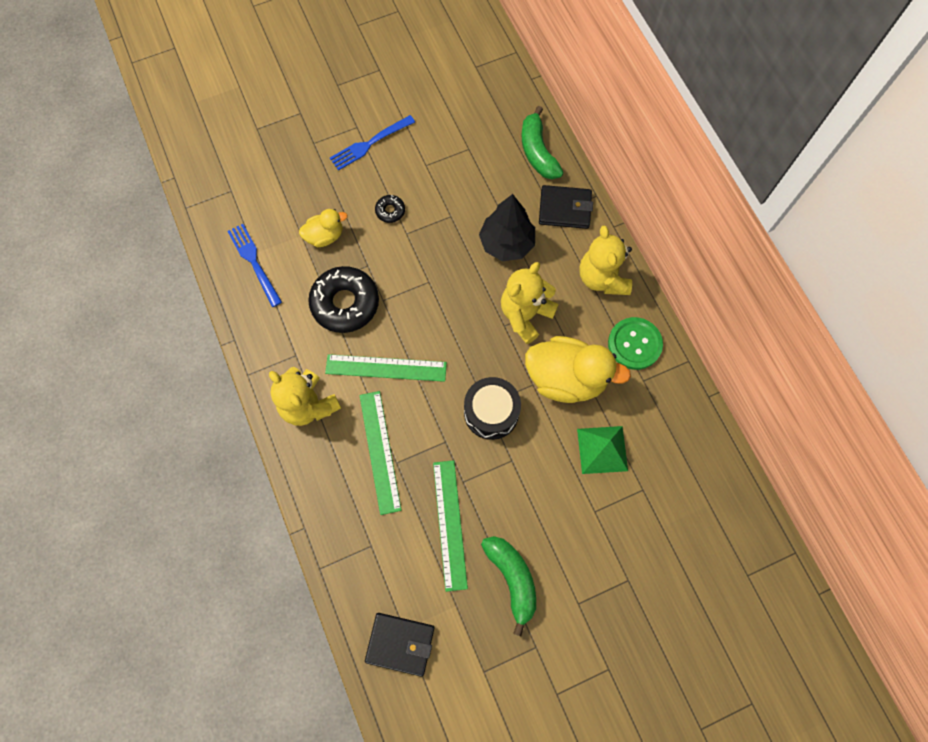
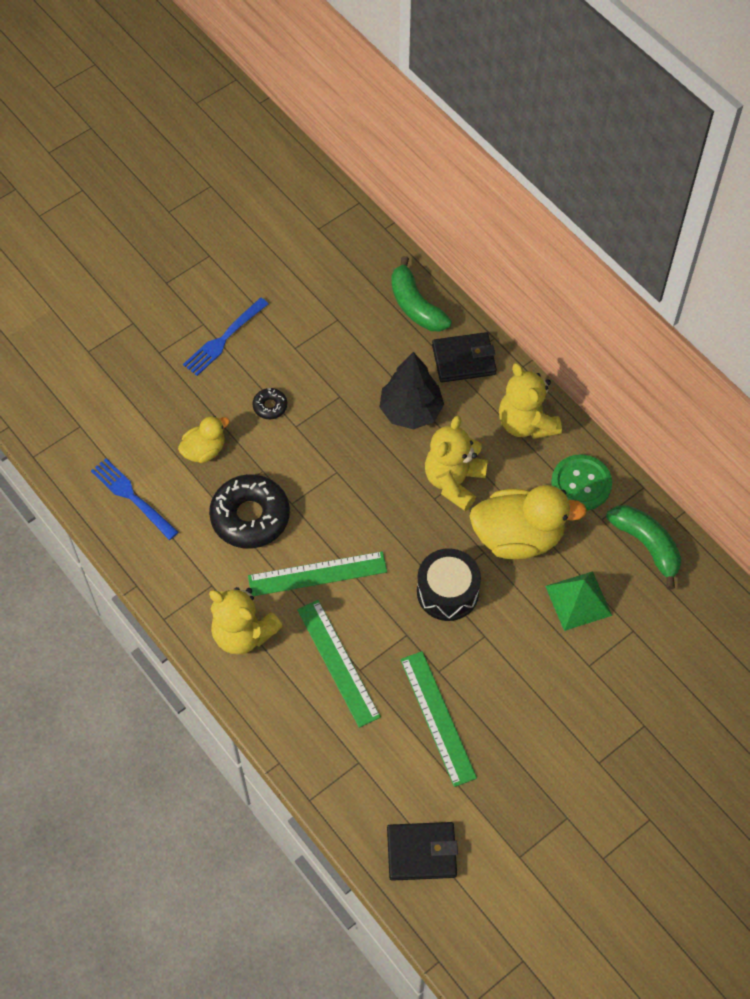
camera: 15 degrees left, 10 degrees down
green banana [481,536,536,636] -> green banana moved to [606,505,681,590]

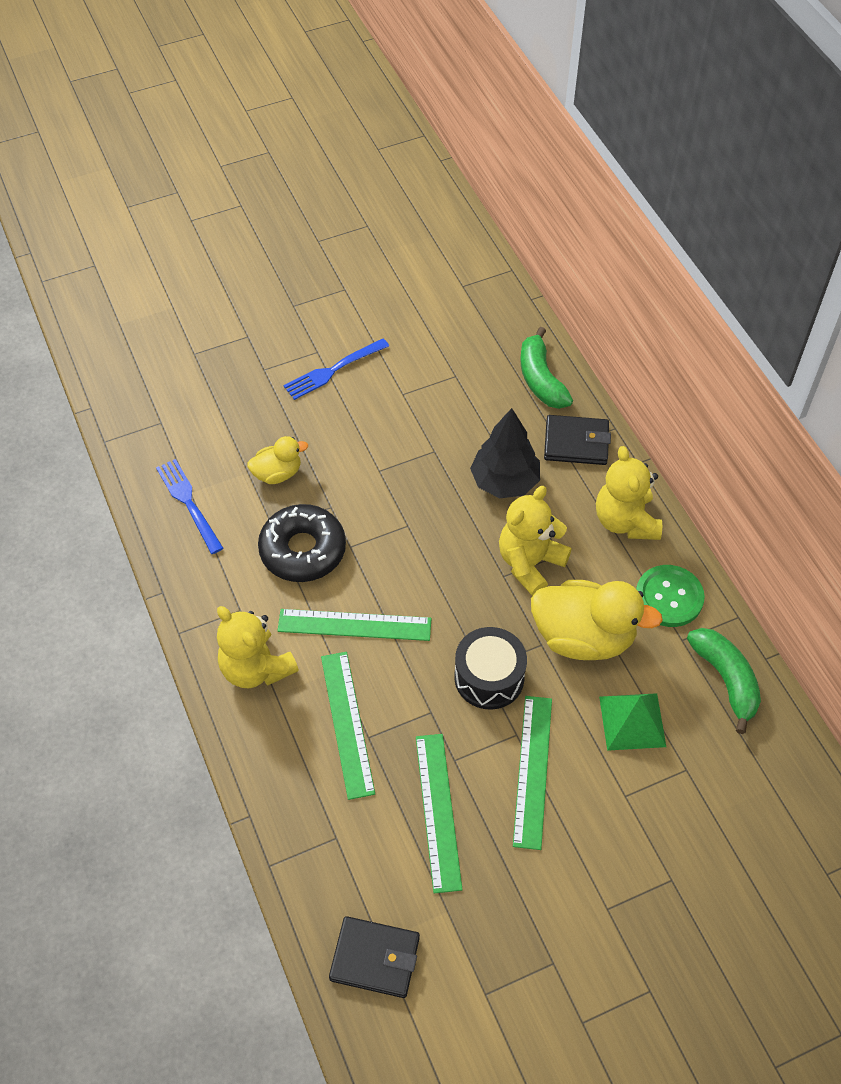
camera: 15 degrees right, 5 degrees down
black donut [252,388,287,419] -> none
none -> green ruler [513,696,552,850]

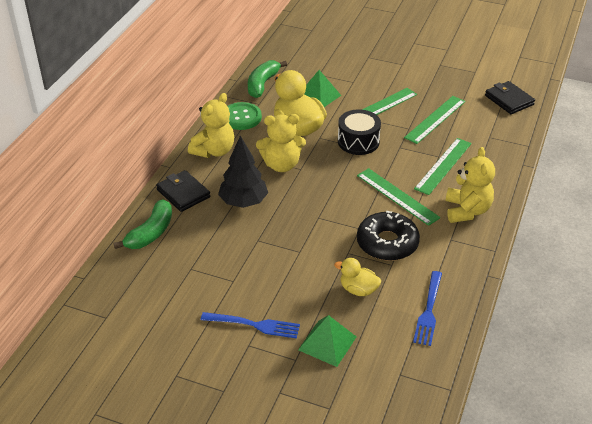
camera: 135 degrees left, 15 degrees down
none -> green pyramid [298,315,356,367]

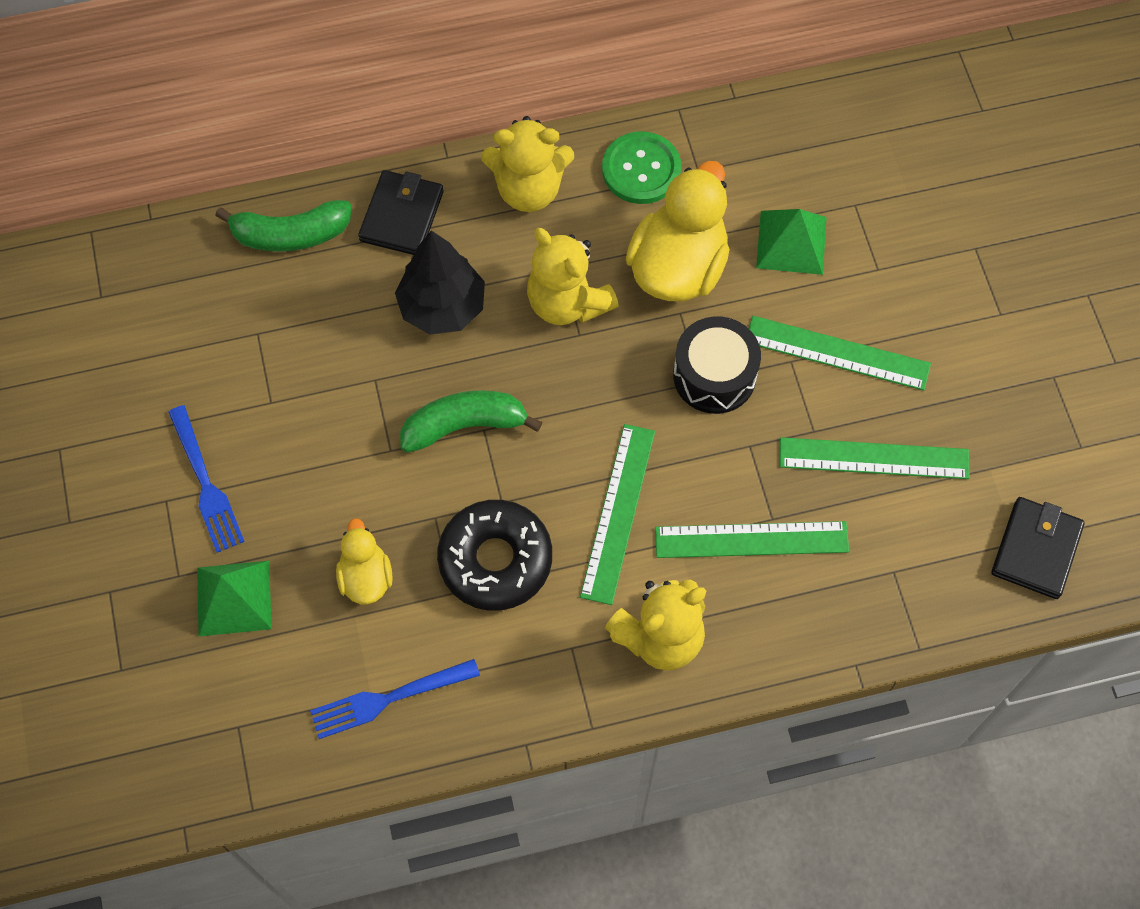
camera: 55 degrees right, 25 degrees up
green banana [248,60,287,98] -> green banana moved to [400,390,542,453]

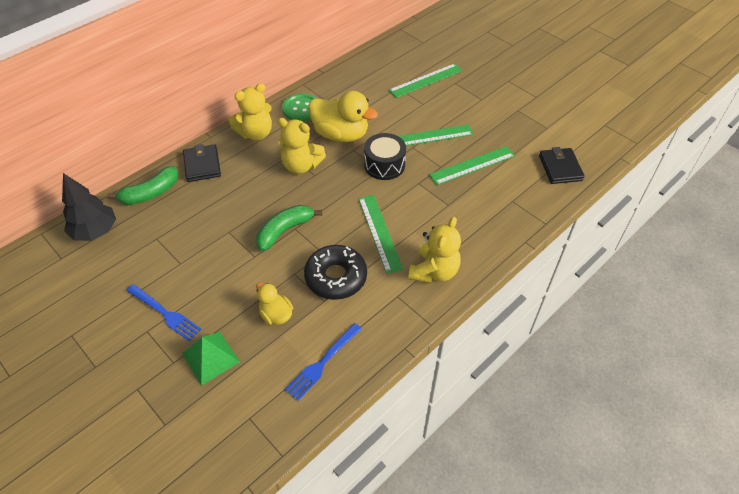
camera: 30 degrees left, 15 degrees down
black tree [395,230,485,335] -> black tree moved to [62,173,116,241]
yellow duck [626,161,729,302] -> yellow duck turned 120 degrees clockwise [308,91,378,142]
green ruler [655,521,849,558] -> green ruler moved to [389,63,463,98]
green pyramid [756,209,827,275] -> none

